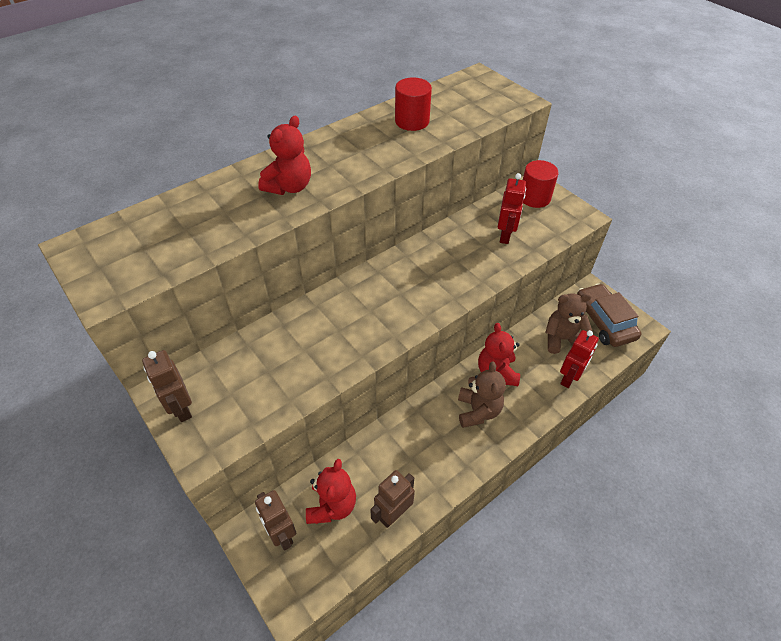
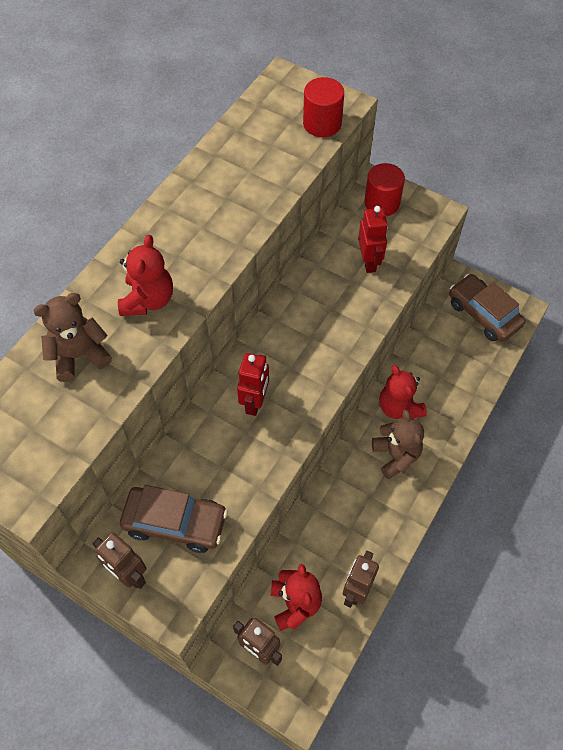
camera: 20 degrees left, 10 degrees up
red cylinder [395,78,432,131] -> red cylinder moved to [303,77,344,137]
brown teddy bear [545,293,592,354] -> brown teddy bear moved to [33,293,112,382]
red robot [560,330,599,388] -> red robot moved to [237,353,269,416]
none -> brown car [120,485,228,553]

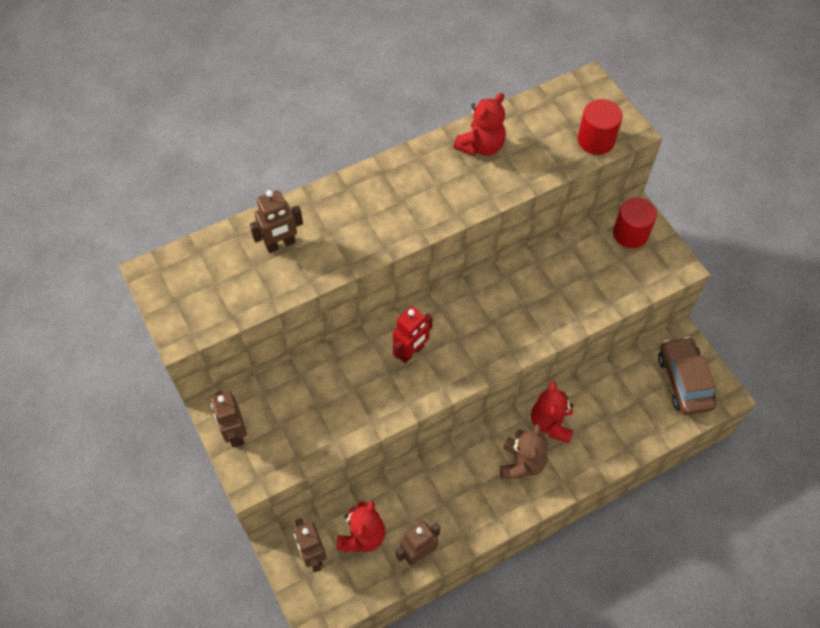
camera: 30 degrees right, 0 degrees up
brown teddy bear [33,293,112,382] -> brown robot [249,190,303,253]
red teddy bear [118,235,173,316] -> red teddy bear moved to [453,93,506,156]
brown car [120,485,228,553] -> none
red robot [358,206,388,273] -> none

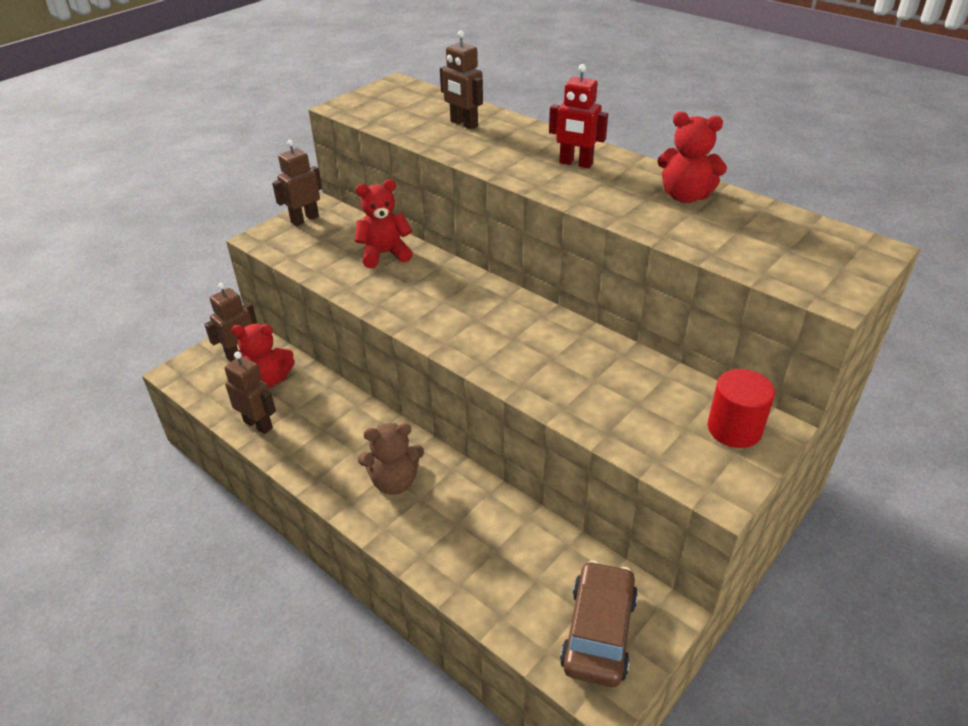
camera: 70 degrees right, 20 degrees down
red robot [393,306,433,363] -> red robot moved to [549,64,608,168]
red teddy bear [531,381,574,443] -> red teddy bear moved to [355,179,413,268]
red cylinder [578,99,623,155] -> none
brown car [658,337,716,415] -> brown car turned 45 degrees counterclockwise [560,560,638,687]

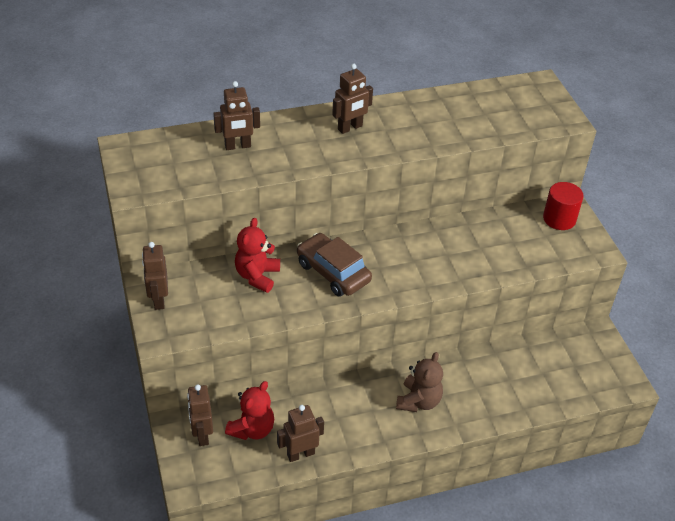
camera: 60 degrees left, 5 degrees up
red robot [549,64,608,168] -> brown robot [332,64,373,134]
brown car [560,560,638,687] -> brown car moved to [297,233,372,297]
red teddy bear [657,112,727,203] -> none

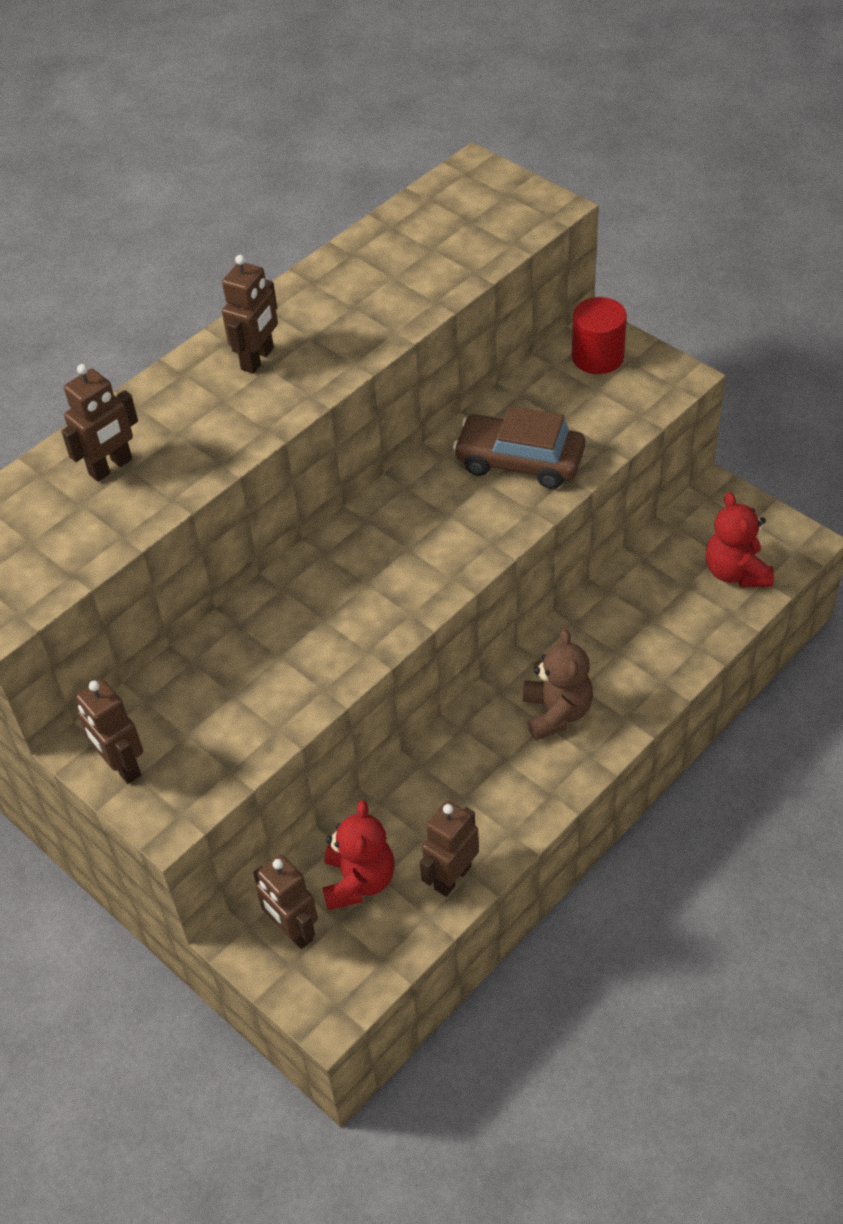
camera: 25 degrees left, 5 degrees up
red teddy bear [235,218,280,293] -> red teddy bear moved to [706,492,774,588]
brown car [297,233,372,297] -> brown car moved to [453,406,585,489]

